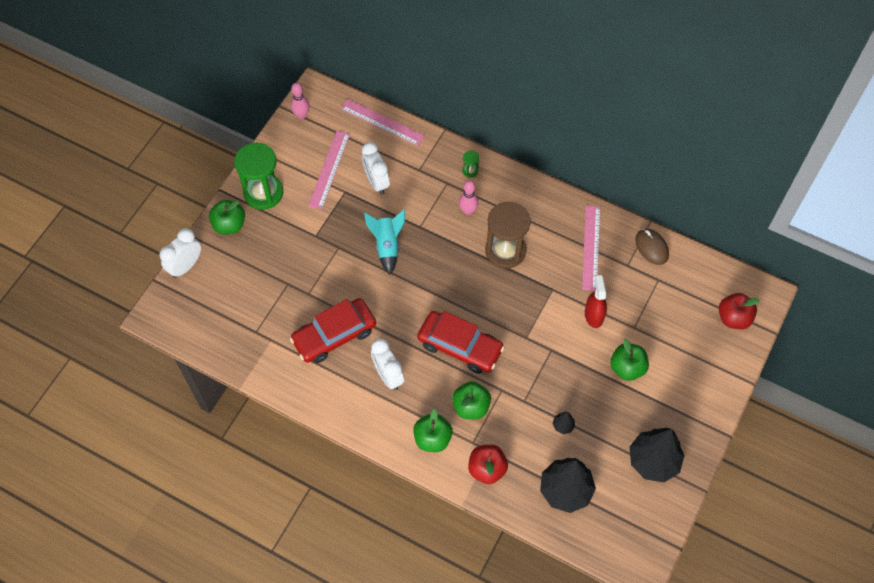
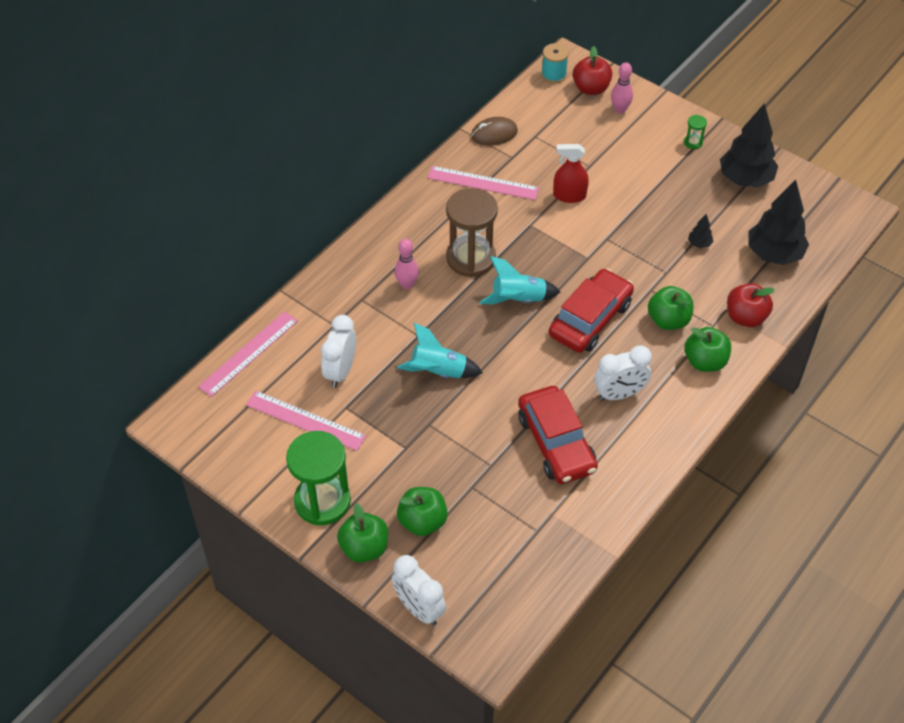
camera: 80 degrees left, 10 degrees down
pink bowling pin [291,83,310,119] -> pink bowling pin moved to [611,62,633,114]
white clock [362,142,390,195] -> white clock turned 120 degrees clockwise [321,315,356,388]
green hourglass [462,151,479,178] -> green hourglass moved to [684,115,707,149]
green apple [610,339,649,381] -> green apple moved to [397,487,448,536]
none -> turquoise rocket [479,256,560,304]
none -> turquoise spool [541,43,569,83]

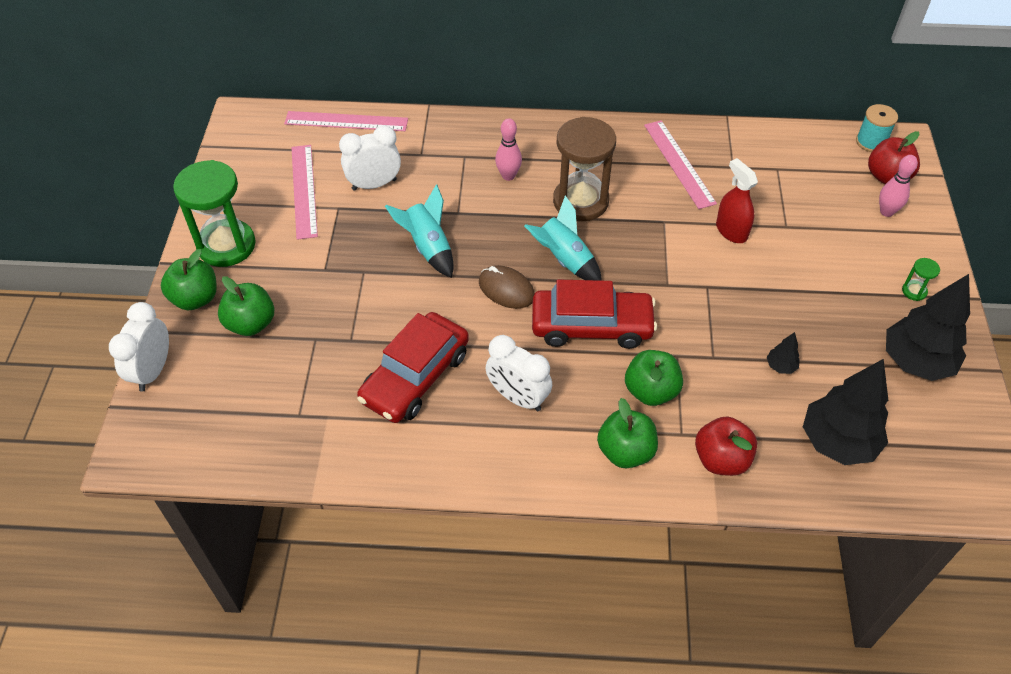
camera: 55 degrees right, 0 degrees up
brown mouse [471,117,518,146] -> brown mouse moved to [479,265,535,309]

